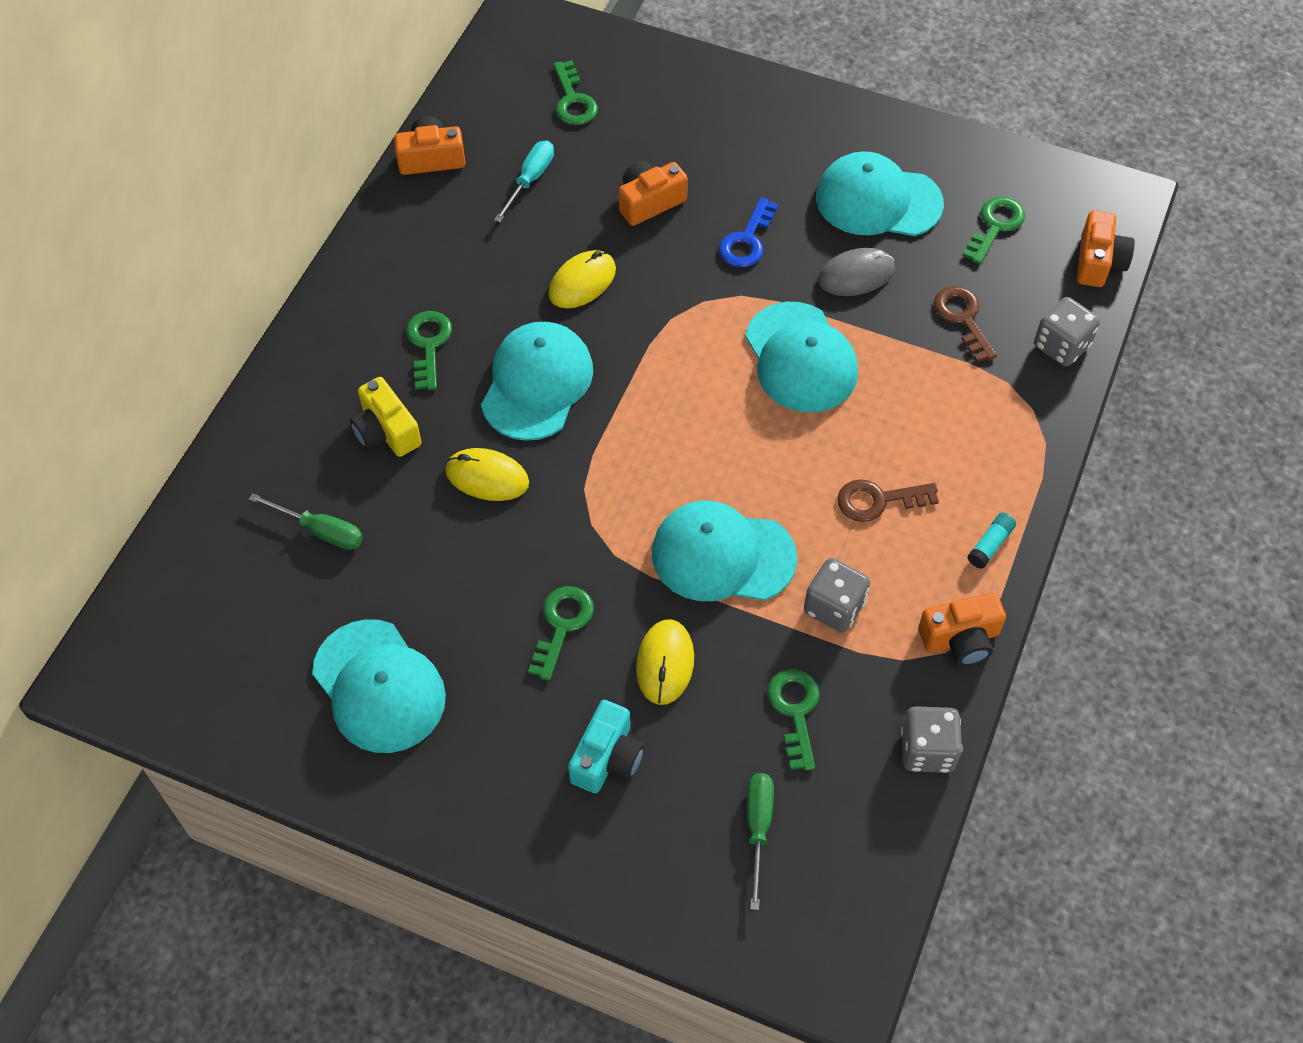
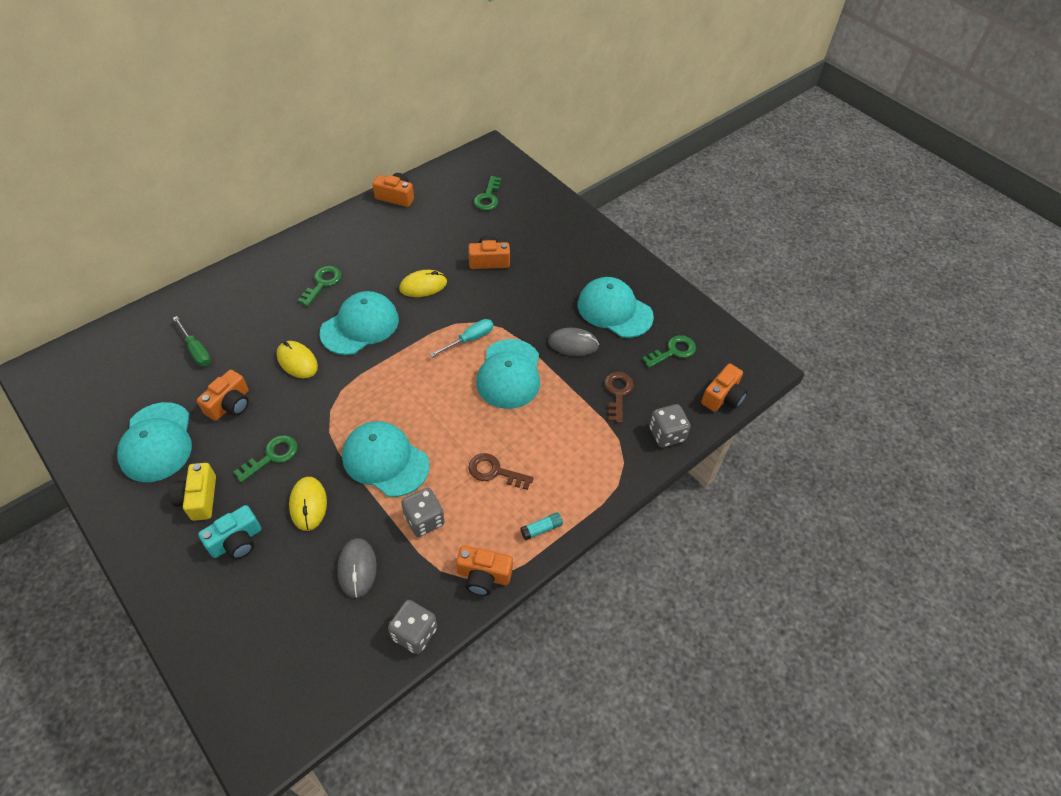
camera: 25 degrees right, 5 degrees down
yellow camera [350,377,421,457] -> yellow camera moved to [170,463,216,521]
turquoise screwdriver [494,140,554,222] -> turquoise screwdriver moved to [430,319,493,357]
yellow mouse [636,619,694,705] -> yellow mouse turned 45 degrees counterclockwise [289,477,327,531]
blue key [719,197,778,268] -> none
green screwdriver [747,773,774,910] -> none
green key [767,669,820,771] -> grey mouse [337,538,377,598]
none -> orange camera [197,370,249,421]

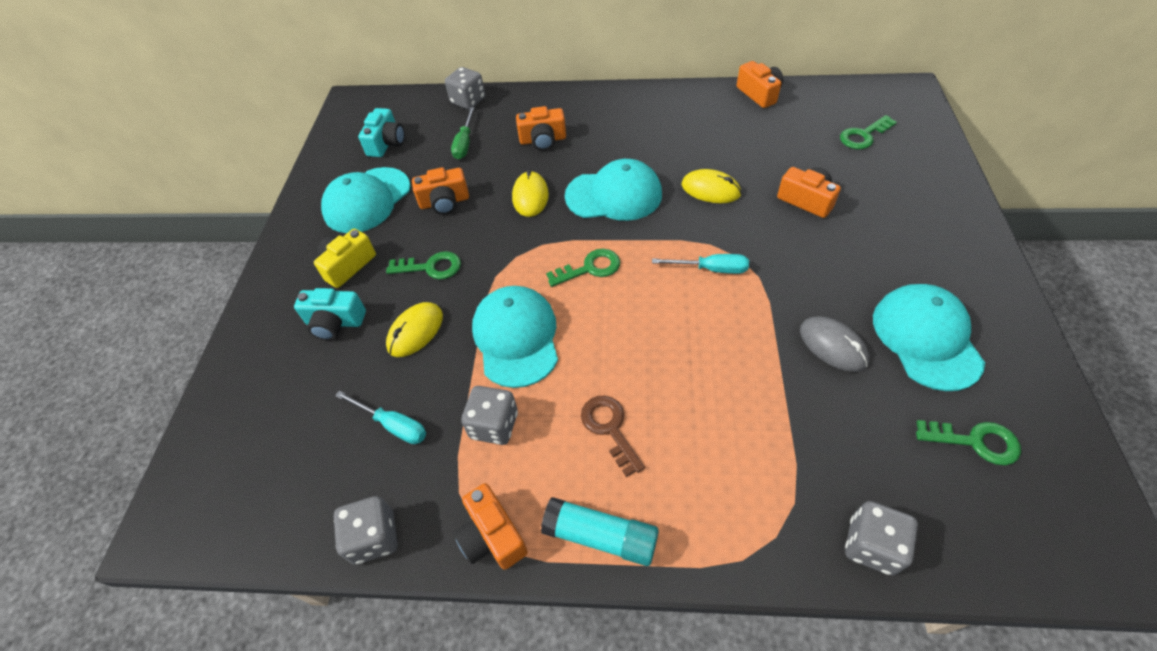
camera: 50 degrees right, 0 degrees up
green key [298,266,342,306] -> green key moved to [546,249,620,287]
grey mouse [337,538,377,598] -> turquoise screwdriver [335,391,426,444]
turquoise cap [476,339,540,409] -> none
turquoise glue stick [520,512,563,540] -> turquoise glue stick [541,497,659,566], size x1.83
brown key [605,372,634,423] -> none
orange camera [701,364,747,412] -> orange camera moved to [516,106,566,151]
none -> turquoise camera [358,108,405,157]
none -> grey dice [445,67,485,109]

